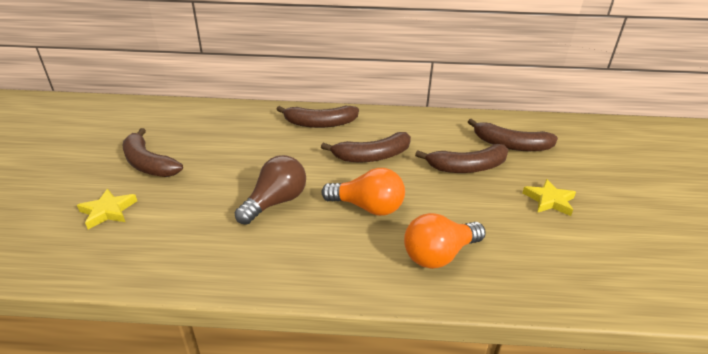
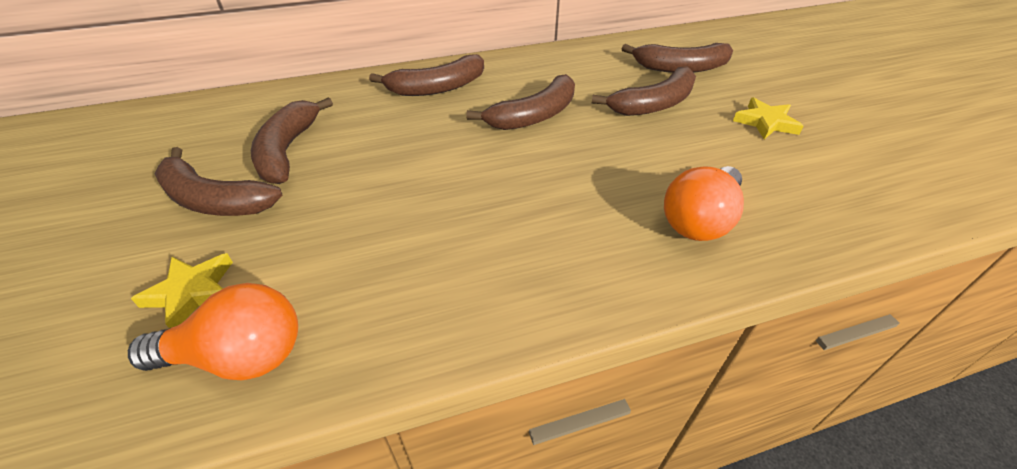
camera: 20 degrees left, 10 degrees up
brown light bulb [235,155,306,225] -> none
orange light bulb [322,168,405,216] -> orange light bulb moved to [128,283,298,380]
none -> brown banana [251,97,333,184]

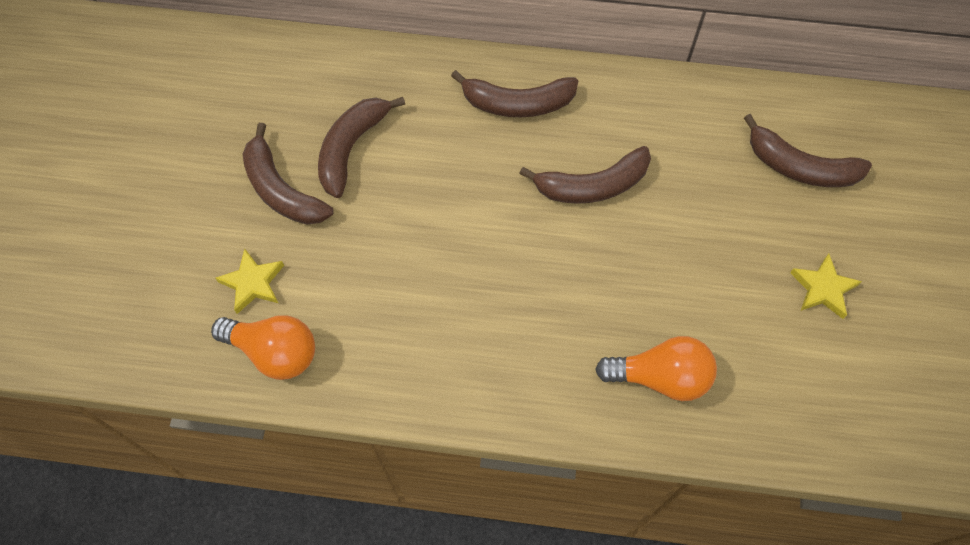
camera: 25 degrees right, 20 degrees up
brown banana [591,66,696,116] -> none
orange light bulb [664,166,744,241] -> orange light bulb turned 150 degrees counterclockwise [595,336,717,401]

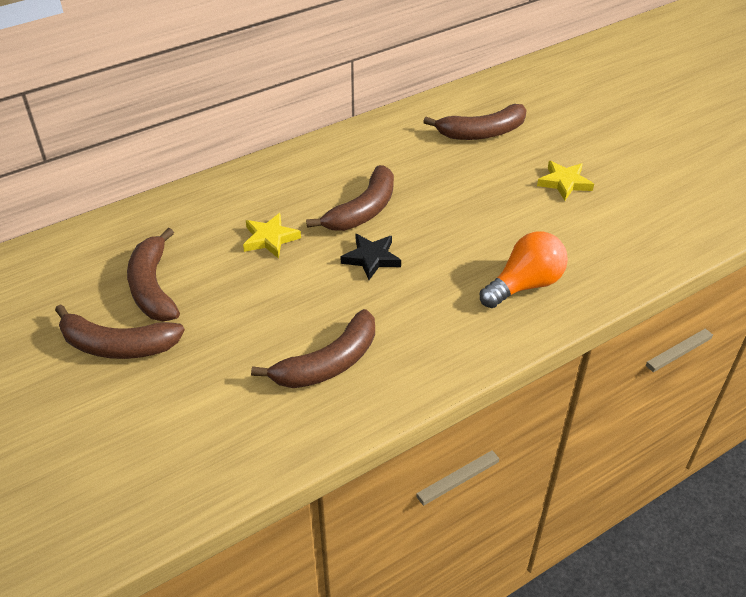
camera: 40 degrees left, 20 degrees down
orange light bulb [211,315,315,380] -> none
yellow star [215,248,284,314] -> yellow star moved to [243,213,301,259]
brown banana [451,70,578,117] -> brown banana moved to [251,309,375,388]
none -> black star [341,234,401,280]

